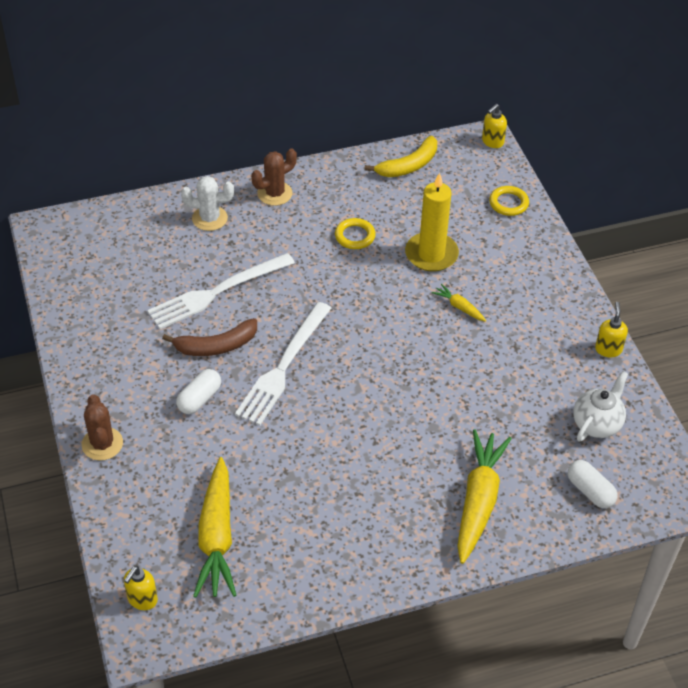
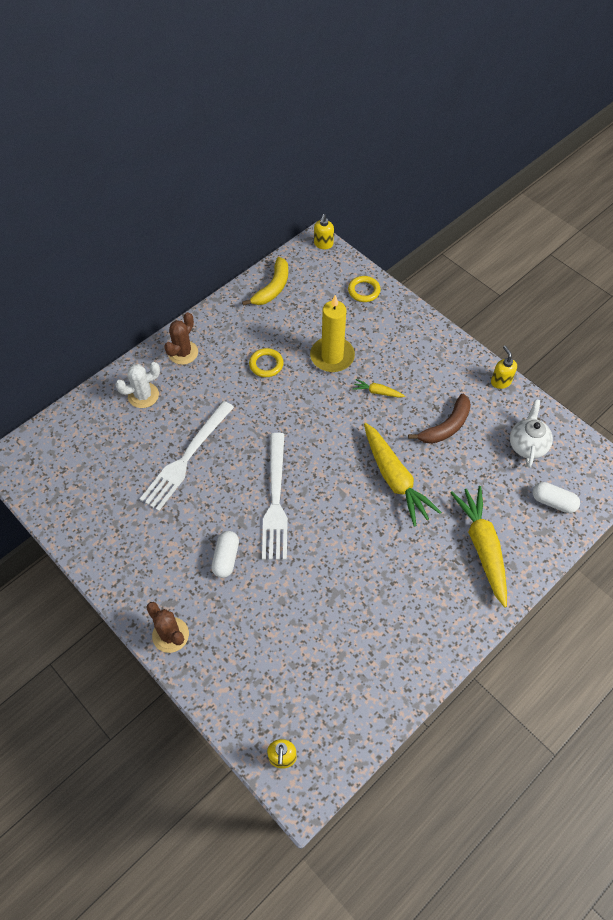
camera: 25 degrees left, 10 degrees up
brown banana [162,318,257,356] -> brown banana moved to [408,394,471,444]
yellow carrot [193,457,236,598] -> yellow carrot moved to [364,423,441,527]

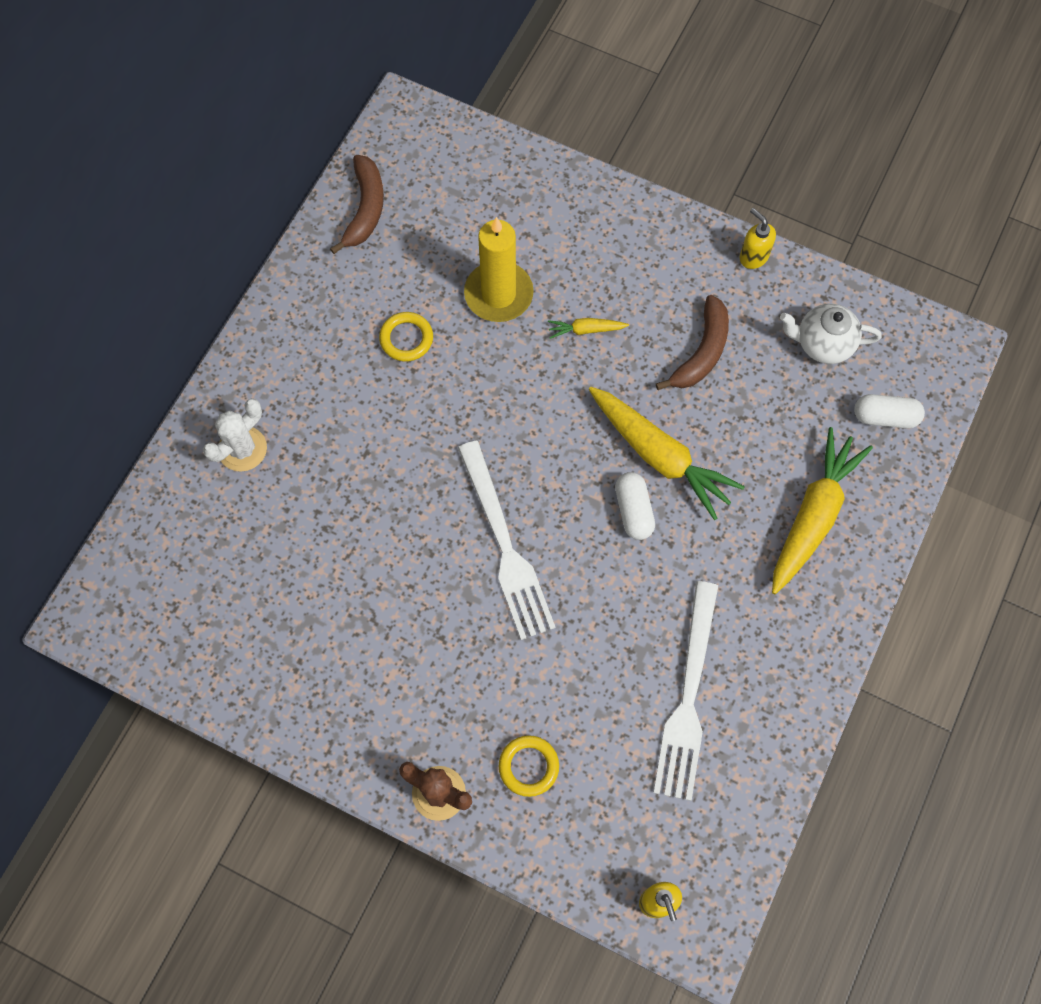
camera: 20 degrees left, 10 degrees up
white fork [140,401,234,511] -> white fork moved to [653,581,718,801]
brown cactus [164,312,198,365] -> none
white capsule [211,531,239,578] -> white capsule moved to [615,472,655,540]
yellow banana [242,257,288,306] -> brown banana [330,155,384,254]
yellow soap dispenser [314,214,334,249] -> none
yellow ring [348,276,381,302] -> yellow ring moved to [499,735,559,797]
yellow carrot [451,486,507,607] -> yellow carrot turned 60 degrees clockwise [772,427,873,594]
white teapot [510,399,553,468] -> white teapot turned 75 degrees counterclockwise [780,304,882,364]

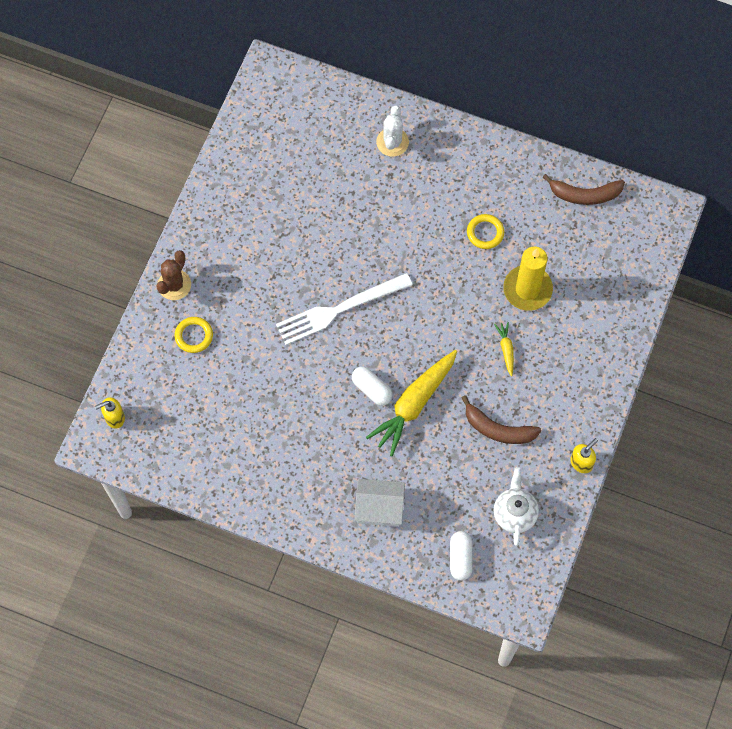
camera: 85 degrees right, 0 degrees up
white cactus [203,399,267,472] -> white cactus turned 60 degrees clockwise [376,105,409,157]
white capsule [615,472,655,540] -> white capsule turned 60 degrees clockwise [352,367,392,406]
white fork [653,581,718,801] -> none
yellow carrot [772,427,873,594] -> white house [355,479,405,527]

